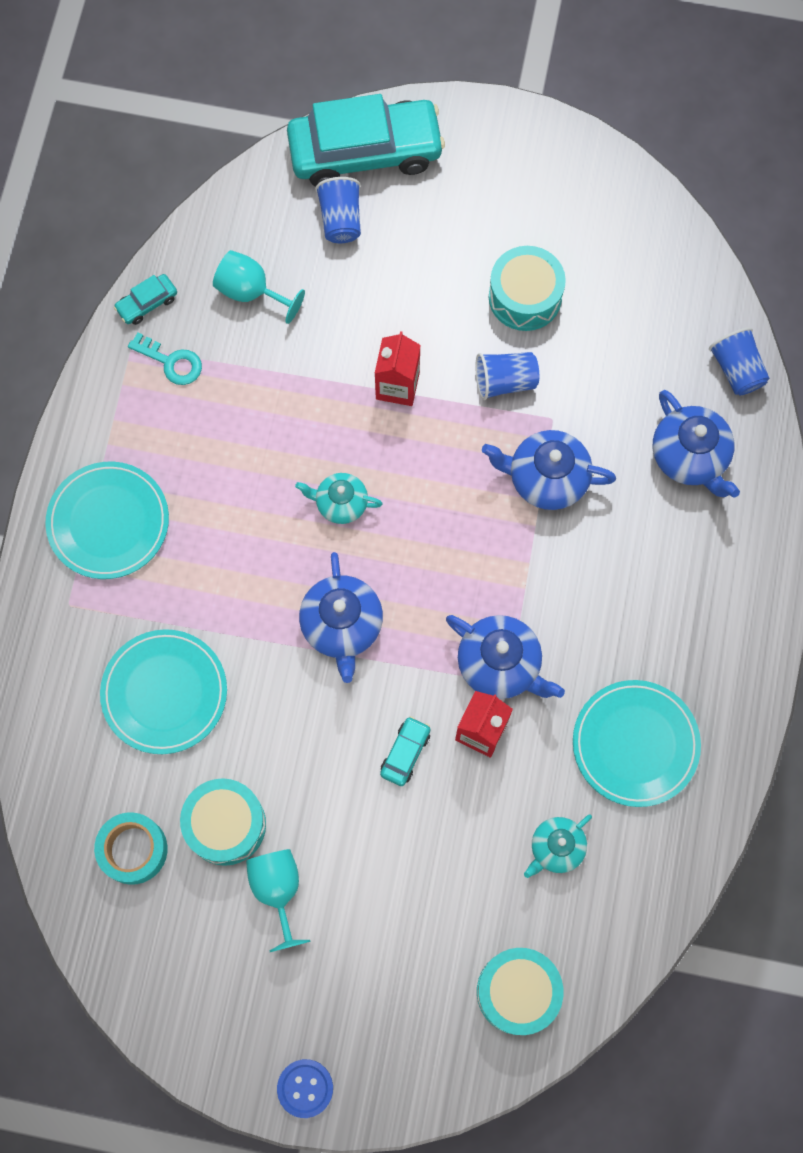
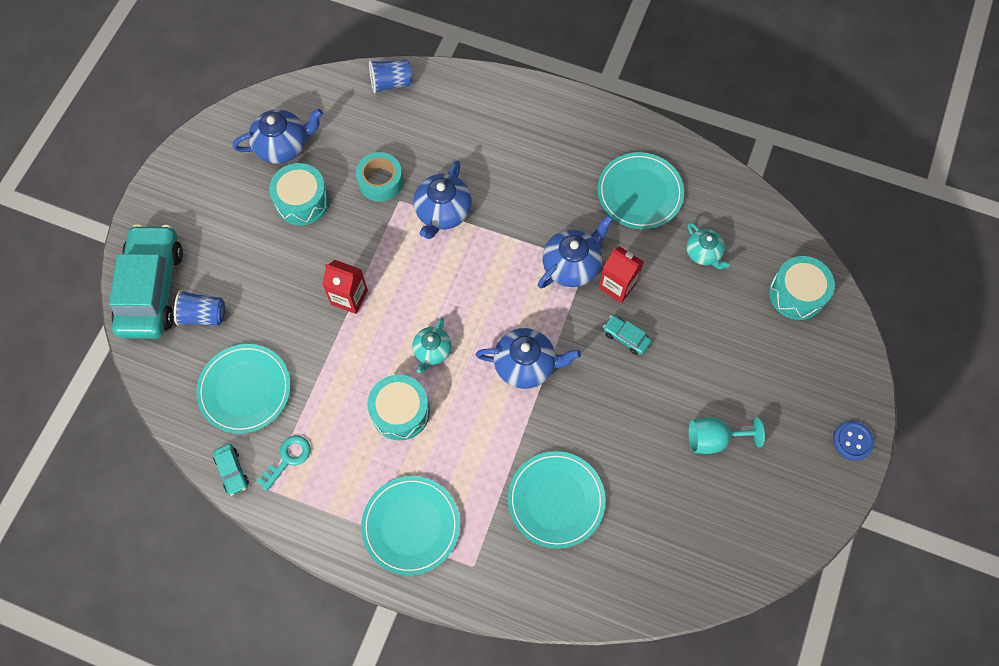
camera: 80 degrees left, 5 degrees down
turquoise tape [94,812,167,885] -> turquoise tape moved to [356,152,403,202]
turquoise drum [180,778,266,866] -> turquoise drum moved to [367,375,430,441]
turquoise goblet [213,250,305,324] -> turquoise plate [196,344,291,434]
blue cup [475,352,539,400] -> none
blue teapot [653,390,740,497] -> blue teapot moved to [233,109,323,164]

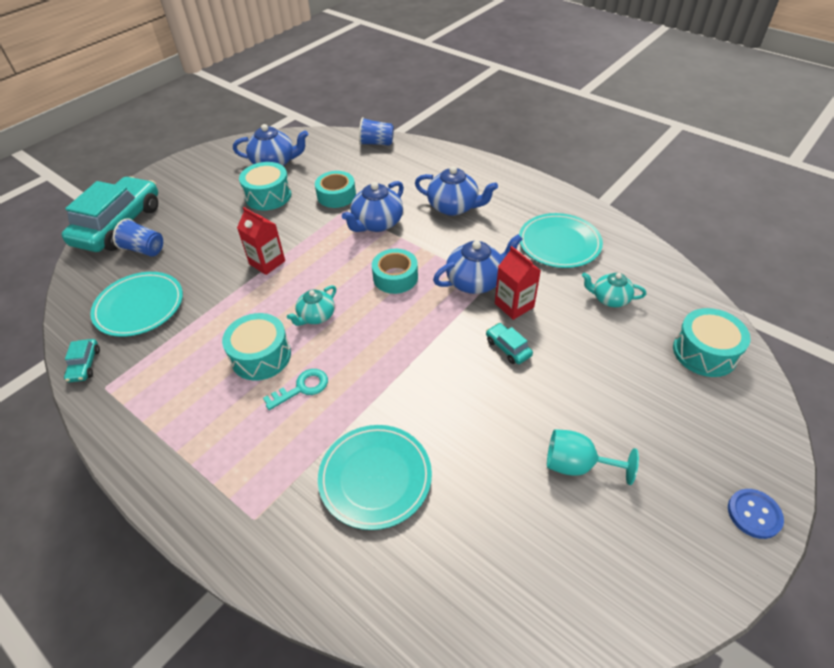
camera: 20 degrees right, 20 degrees down
turquoise key [257,435,310,491] -> turquoise key moved to [263,369,328,410]
turquoise plate [361,476,460,575] -> none
blue teapot [476,328,581,389] -> blue teapot moved to [415,166,498,216]
turquoise teapot [686,222,730,269] -> turquoise teapot turned 120 degrees clockwise [582,272,646,307]
none -> turquoise tape [372,249,418,294]

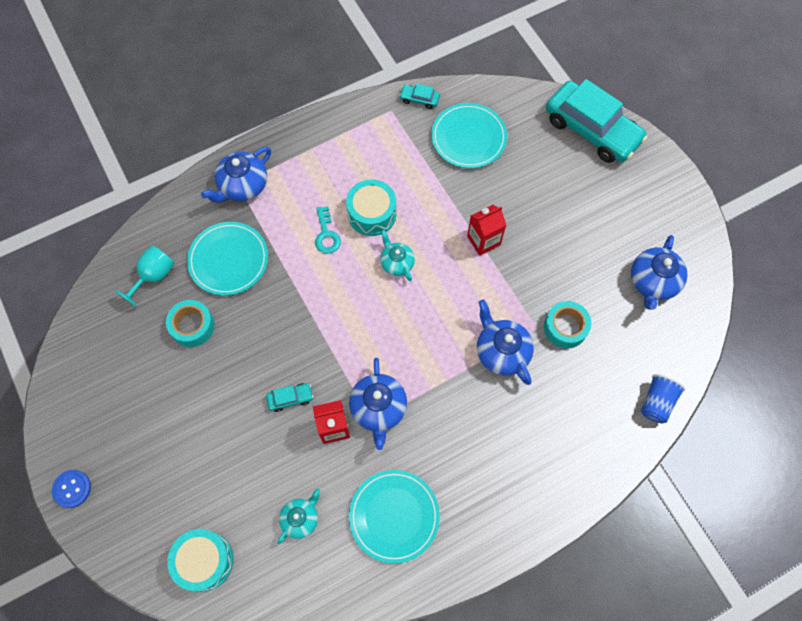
camera: 110 degrees right, 20 degrees up
blue cup [113,218,163,257] -> none
turquoise drum [239,162,292,210] -> none
turquoise tape [372,249,418,294] -> turquoise tape moved to [166,300,214,347]
blue teapot [415,166,498,216] -> blue teapot moved to [201,147,271,203]
turquoise goblet [547,429,639,485] -> turquoise goblet moved to [115,245,175,307]

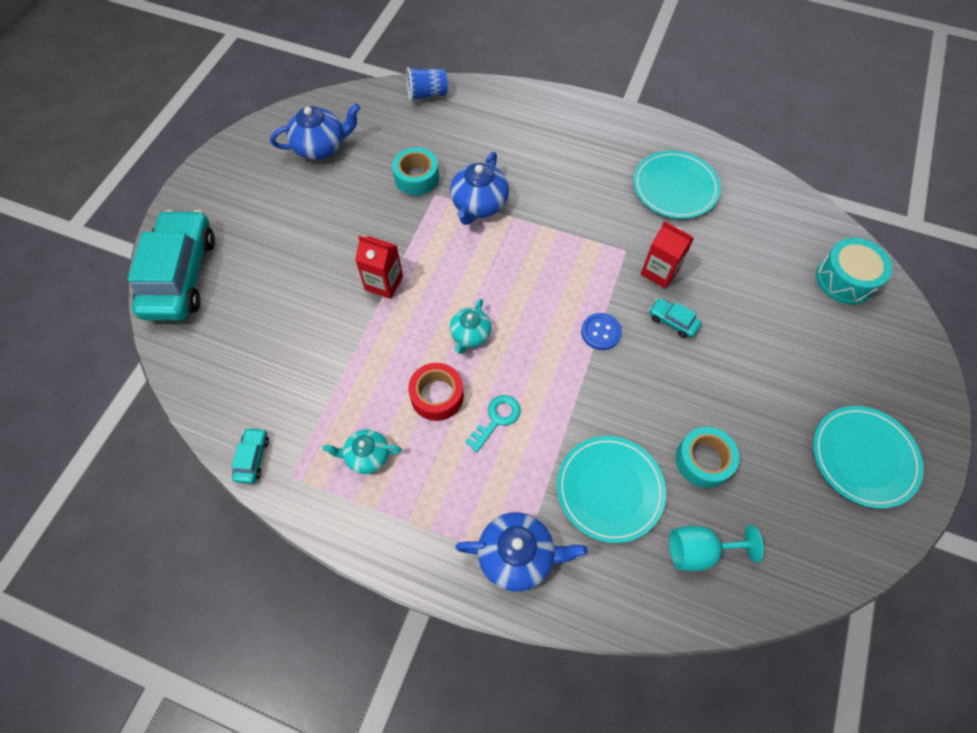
camera: 130 degrees left, 5 degrees down
blue button [52,470,91,508] -> blue button moved to [581,313,622,350]
turquoise teapot [277,489,320,544] -> turquoise teapot moved to [322,429,402,474]
turquoise drum [346,179,396,236] -> red tape [408,363,464,421]
blue teapot [349,358,407,450] -> none
turquoise car [399,84,440,109] -> turquoise car turned 150 degrees counterclockwise [232,427,269,484]
turquoise plate [431,103,507,168] -> turquoise plate moved to [813,406,924,509]

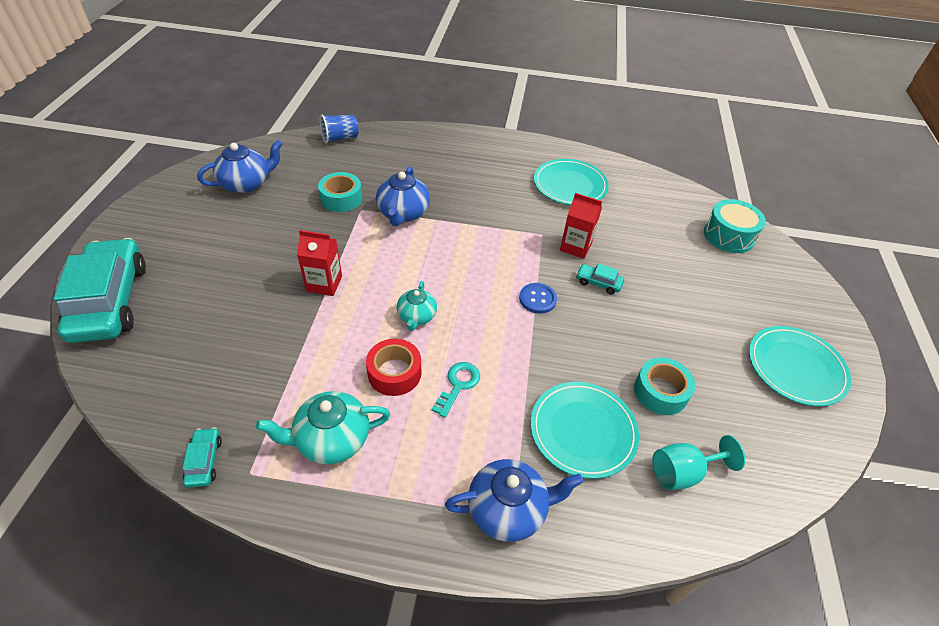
camera: 15 degrees left, 15 degrees down
turquoise teapot [322,429,402,474] -> turquoise teapot [256,391,390,464], size x1.56

